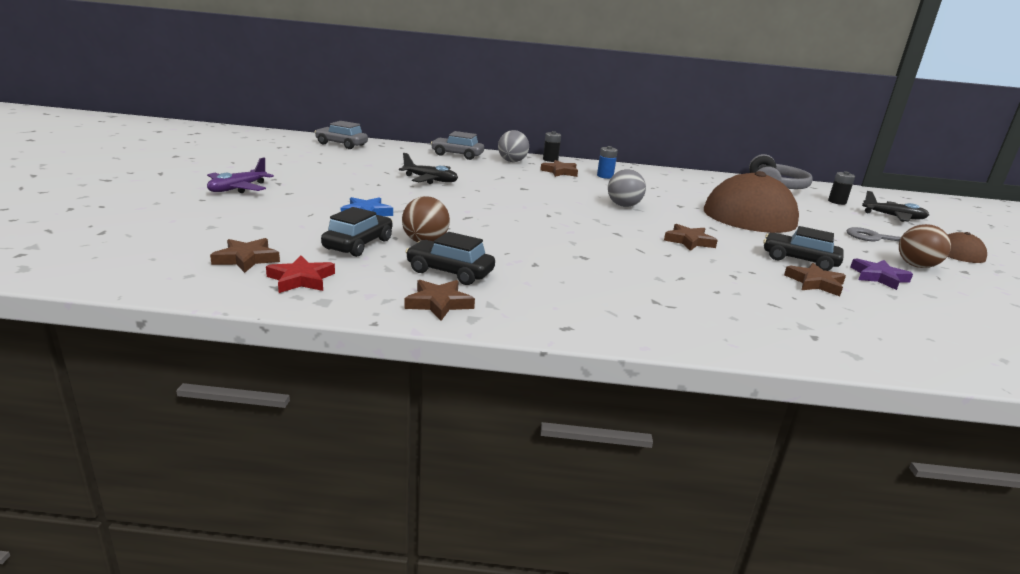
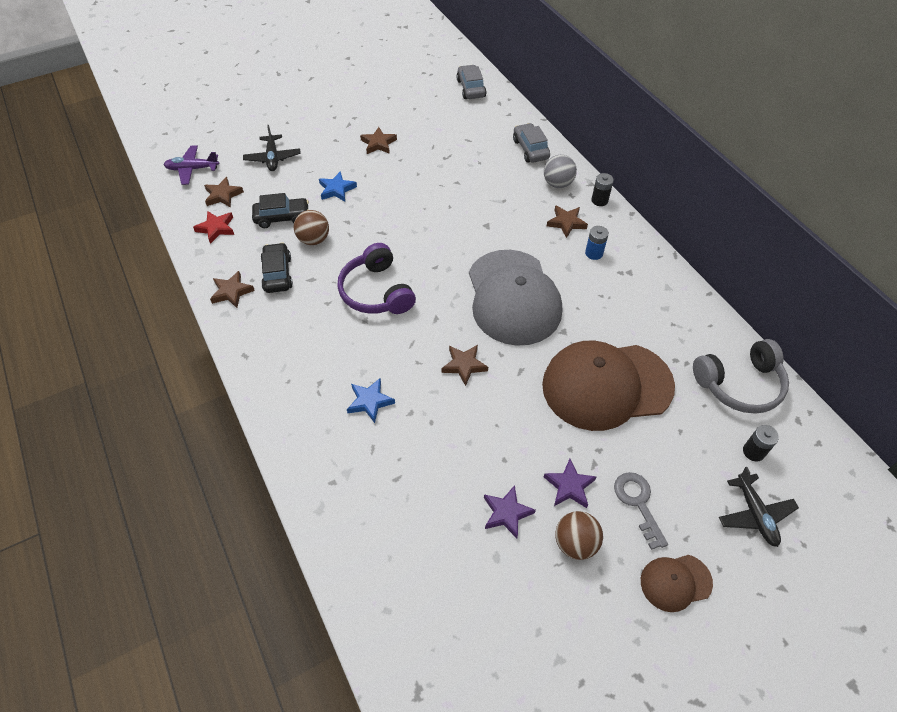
camera: 60 degrees right, 30 degrees up
purple plane [207,158,274,193] -> purple plane moved to [164,145,219,185]
black plane [399,153,458,184] -> black plane moved to [243,125,301,171]
grey ball [608,169,646,207] -> grey cap [469,250,562,346]
black car [763,226,844,271] -> none
brown star [784,263,846,296] -> brown star moved to [360,127,397,154]
none -> purple headphones [337,243,416,314]
none -> blue star [347,378,395,423]
none -> purple star [544,459,597,508]

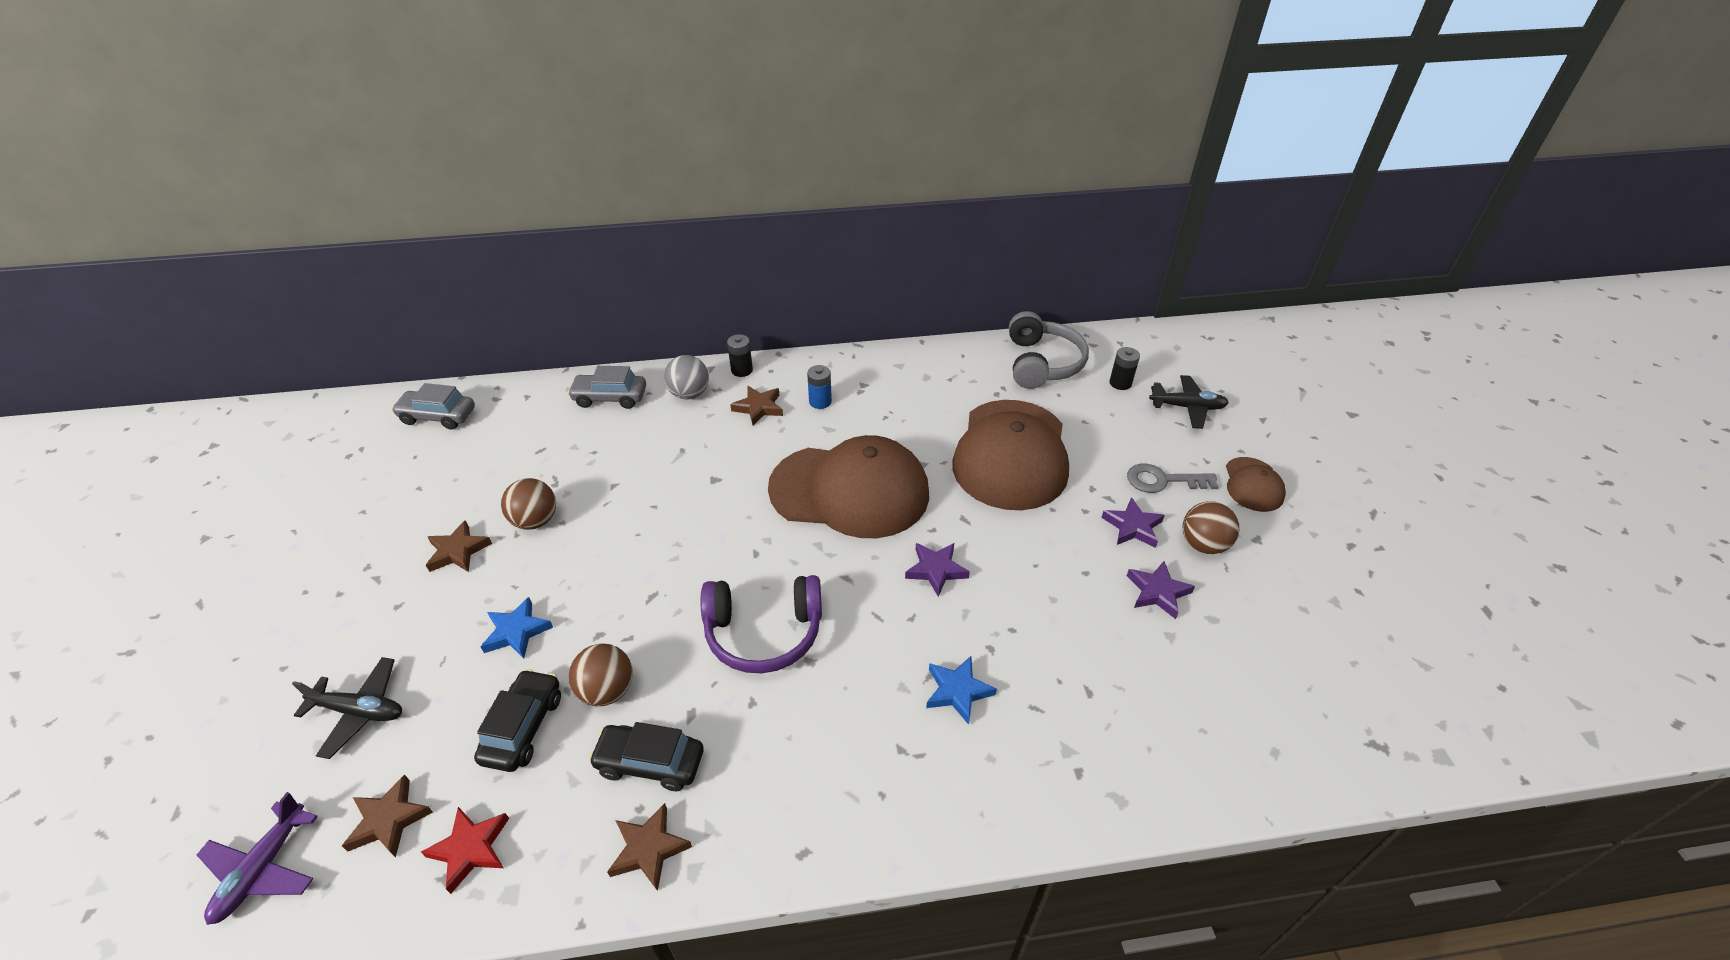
camera: 70 degrees left, 10 degrees down
brown star [441,345,488,386] -> purple star [905,543,970,597]
grey cap [469,250,562,346] -> brown cap [768,435,929,538]
none -> brown ball [501,478,556,530]

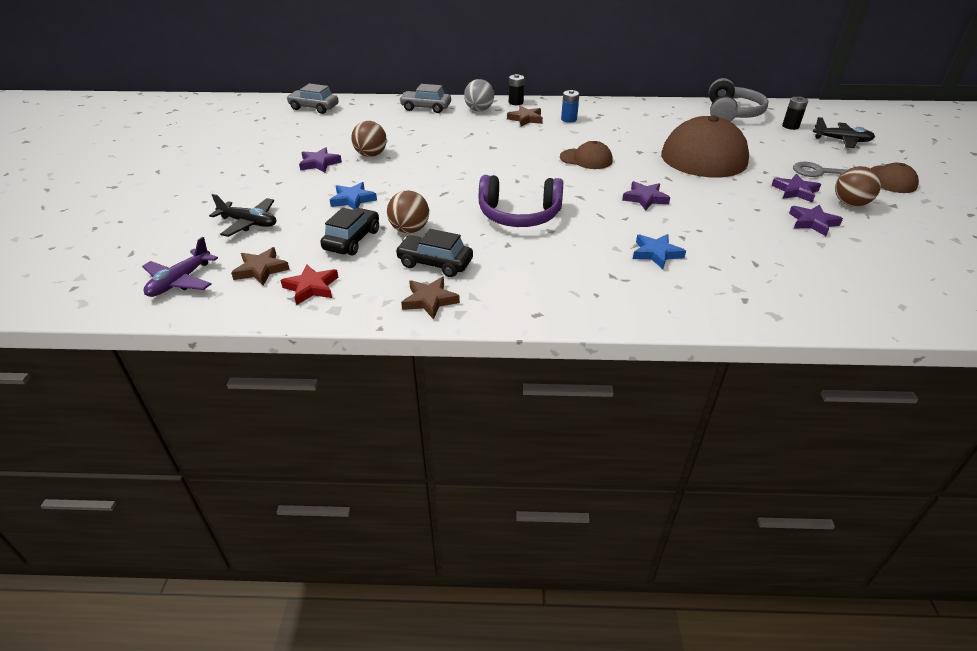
camera: 10 degrees right, 5 degrees down
brown star [426,520,492,572] -> purple star [299,147,342,172]
brown cap [768,435,929,538] -> brown cap [560,141,613,169], size x0.46

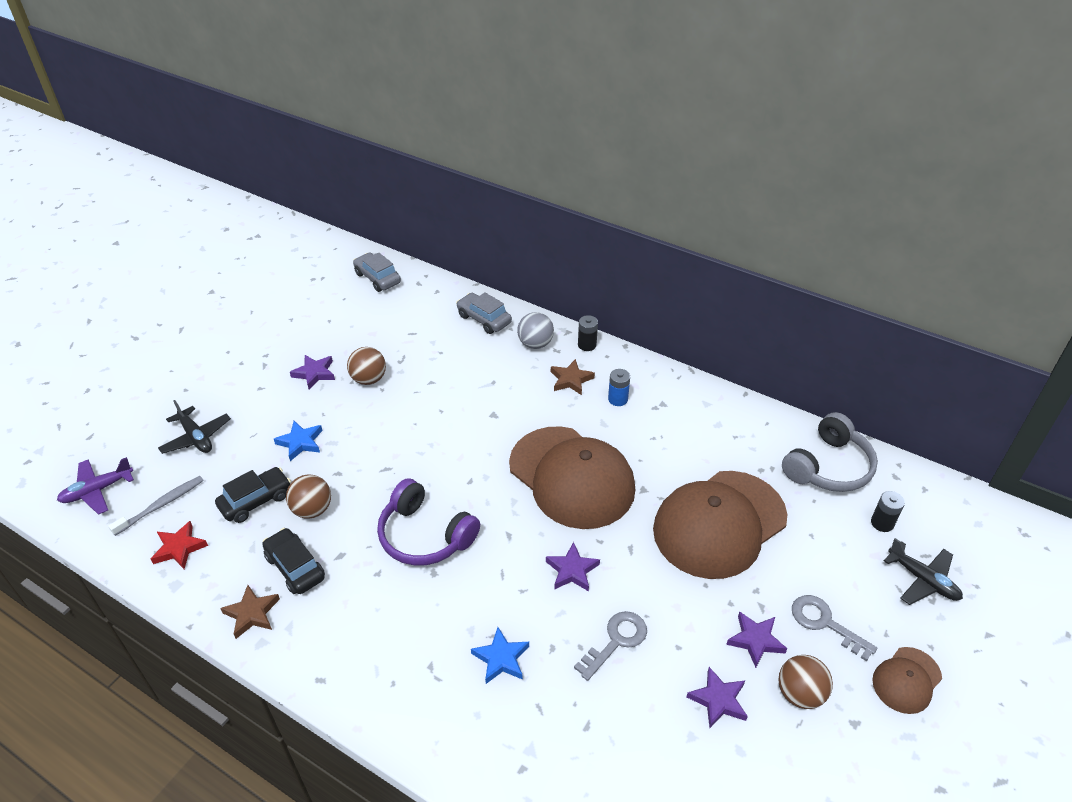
camera: 30 degrees right, 5 degrees up
brown star [231,247,290,286] -> grey toothbrush [108,476,204,536]
brown cap [560,141,613,169] -> brown cap [509,426,635,529], size x2.17
none -> grey key [574,611,647,681]

